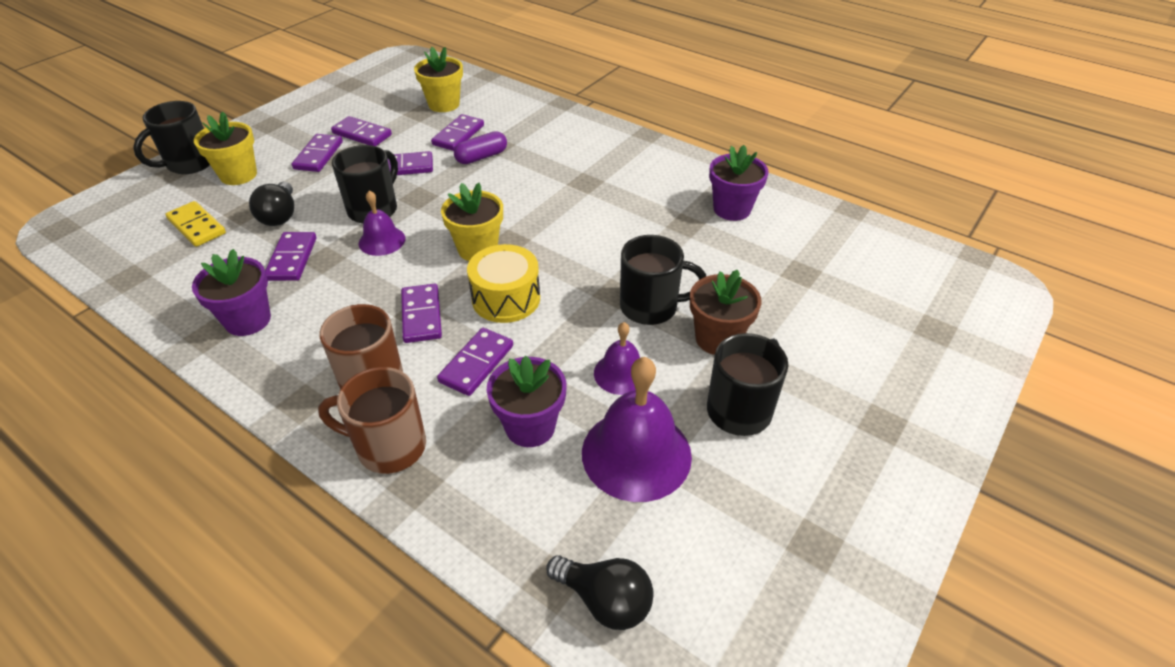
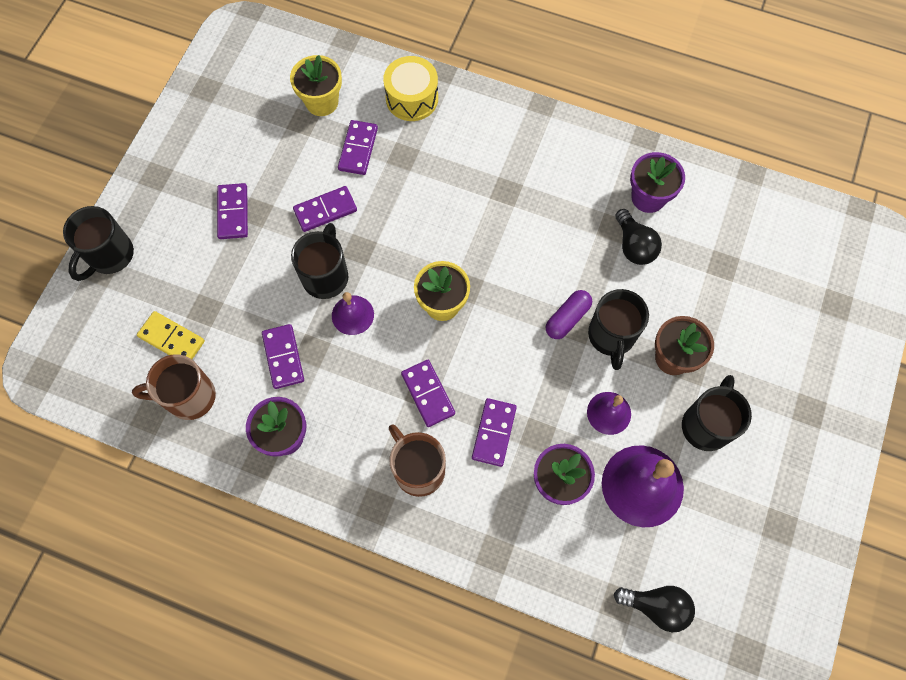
camera: 15 degrees left, 25 degrees up
yellow flower pot [194,112,257,185] -> none
black light bulb [249,182,294,226] -> black light bulb moved to [615,209,662,265]
brown mug [318,367,426,474] -> brown mug moved to [132,354,216,420]
purple domino [331,116,392,146] -> none
purple capsule [454,131,507,164] -> purple capsule moved to [546,290,592,339]
yellow drum [467,244,540,323] -> yellow drum moved to [383,56,438,121]
black mug [620,235,706,325] -> black mug turned 105 degrees clockwise [588,289,649,370]

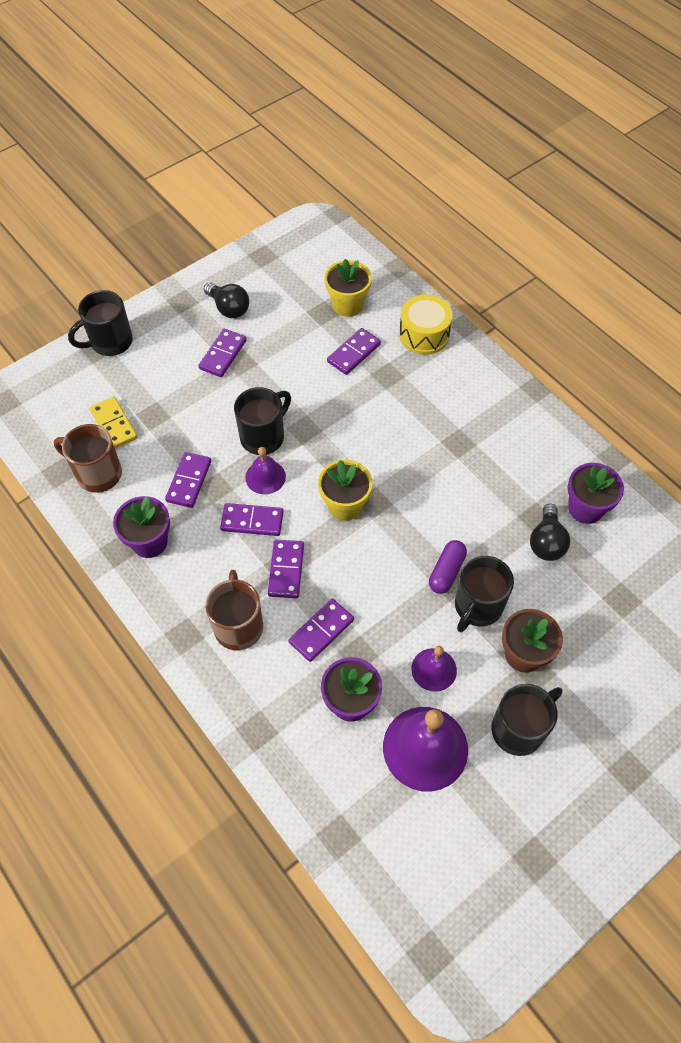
camera: 30 degrees right, 10 degrees down
purple domino [293,186,357,232] -> purple domino moved to [220,503,283,536]
purple capsule [546,290,592,339] -> purple capsule turned 45 degrees counterclockwise [429,540,467,594]
black light bulb [614,586,695,632] -> black light bulb moved to [204,282,249,318]

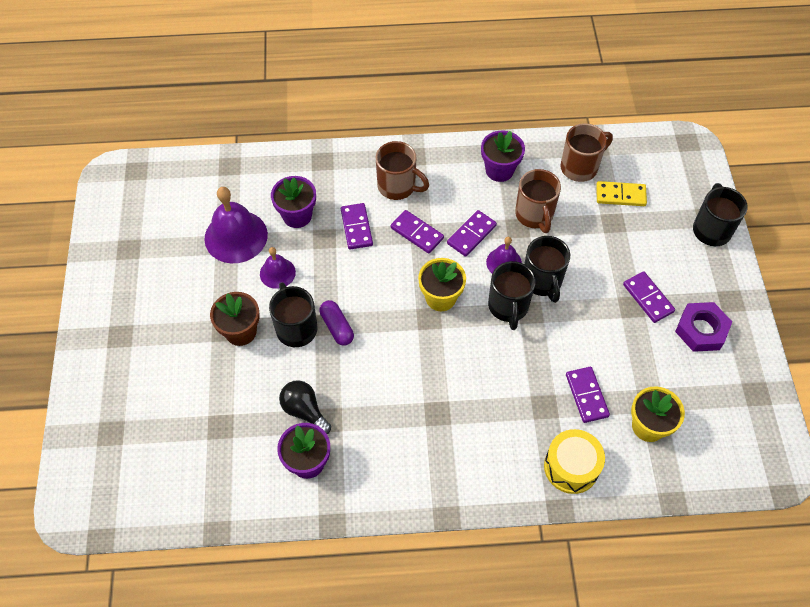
camera: 125 degrees right, 0 degrees up
purple domino [165,452,211,508] -> brown mug [515,169,561,233]
black light bulb [204,282,249,318] -> purple nut [675,302,732,352]
black mug [491,684,562,756] -> black mug moved to [488,261,536,330]

